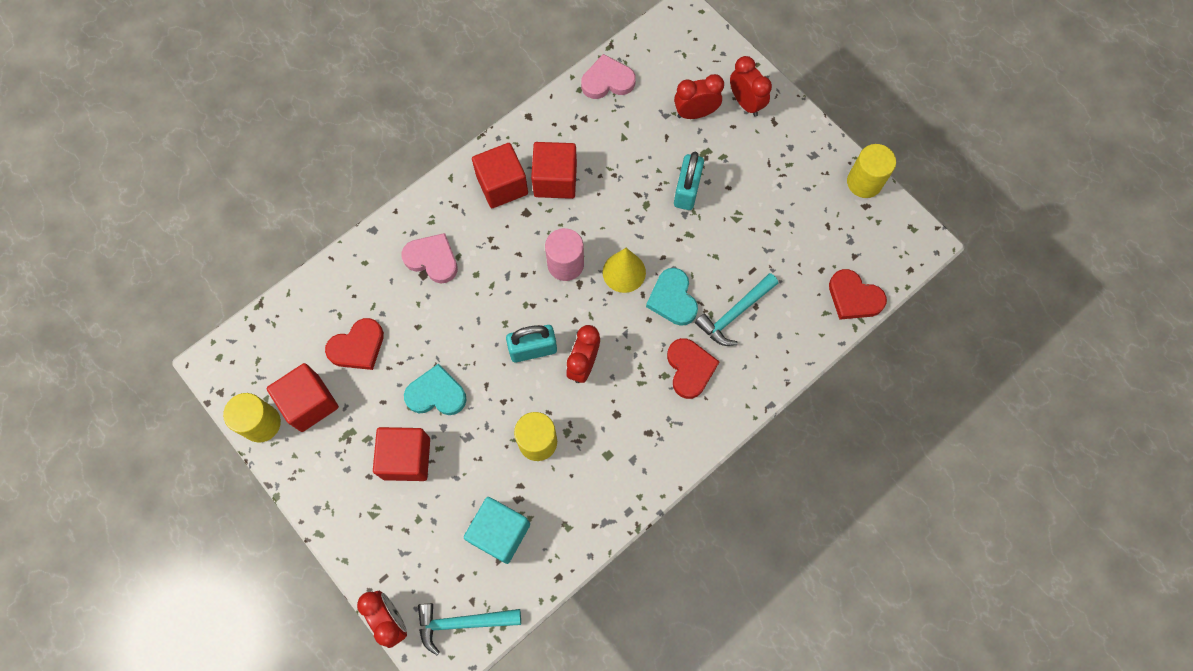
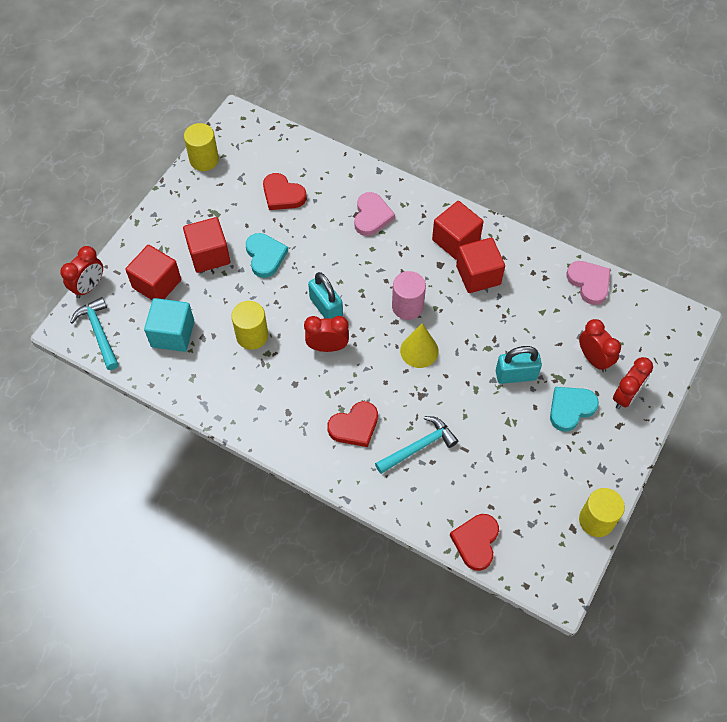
camera: 70 degrees right, 10 degrees down
red cube [266,363,339,432] -> red cube moved to [125,245,181,300]
turquoise heart [646,268,698,326] -> turquoise heart moved to [550,387,599,431]
turquoise hammer [695,273,778,346] -> turquoise hammer turned 120 degrees clockwise [375,416,458,474]

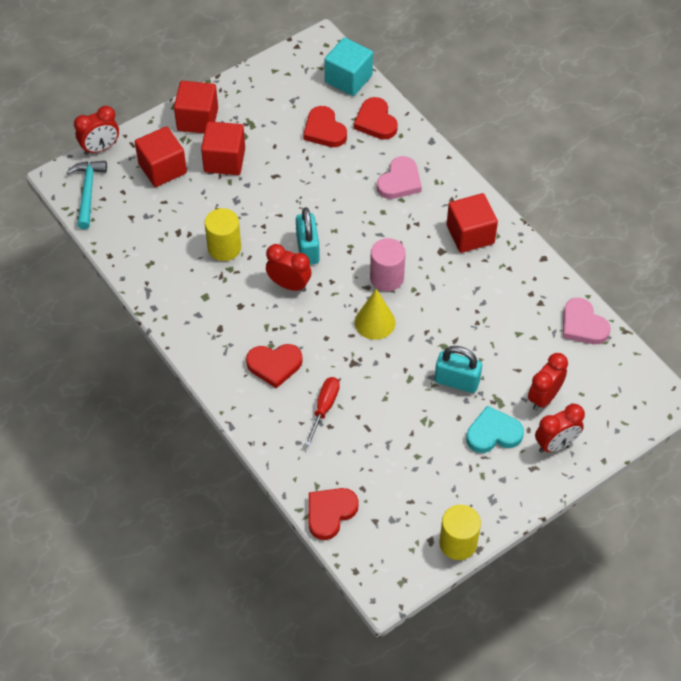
camera: 25 degrees right, 5 degrees down
turquoise cube [144,298,194,352] -> turquoise cube moved to [325,37,373,96]
yellow cylinder [184,123,219,171] -> none
turquoise heart [246,233,288,278] -> none
turquoise hammer [375,416,458,474] -> red screwdriver [305,377,340,446]
red cube [456,238,505,293] -> red cube moved to [174,81,218,133]
pink heart [567,261,610,305] -> pink heart turned 150 degrees clockwise [563,298,611,344]
red clock [579,319,621,372] -> red clock turned 135 degrees counterclockwise [528,353,568,411]
none -> red heart [354,97,398,140]

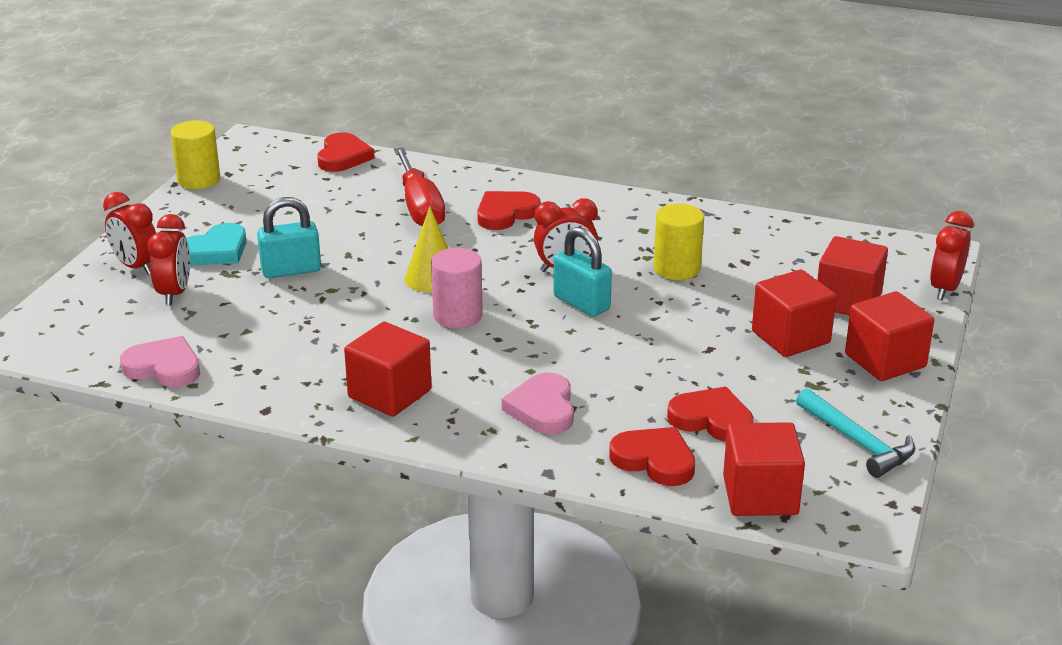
camera: 145 degrees right, 25 degrees down
turquoise hammer [67,161,107,229] -> turquoise hammer moved to [796,388,915,478]
red screwdriver [305,377,340,446] -> red screwdriver [394,147,445,226], size x1.64
turquoise cube [325,37,373,96] -> red cube [723,422,805,516]
red clock [535,404,585,453] -> red clock turned 75 degrees counterclockwise [103,192,156,275]

